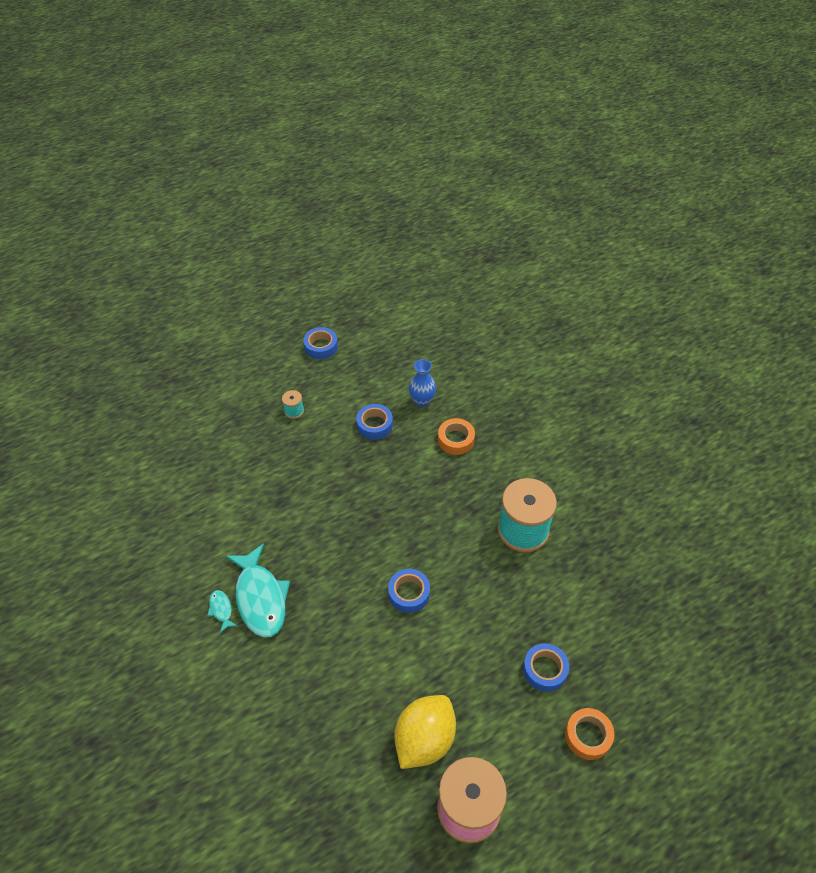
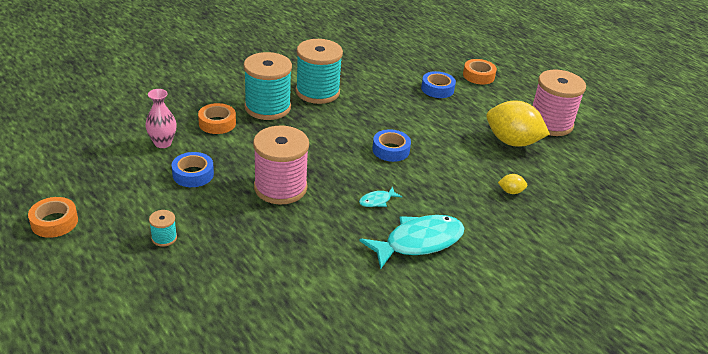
camera: 100 degrees left, 15 degrees down
turquoise fish [207,590,237,633] -> turquoise fish moved to [359,187,402,207]
blue tape [303,327,338,359] -> orange tape [28,197,78,238]
blue vase [409,359,436,407] -> pink vase [145,89,177,148]
none -> turquoise spool [244,52,292,120]
none -> pink spool [253,126,309,204]
none -> yellow lemon [498,174,528,194]

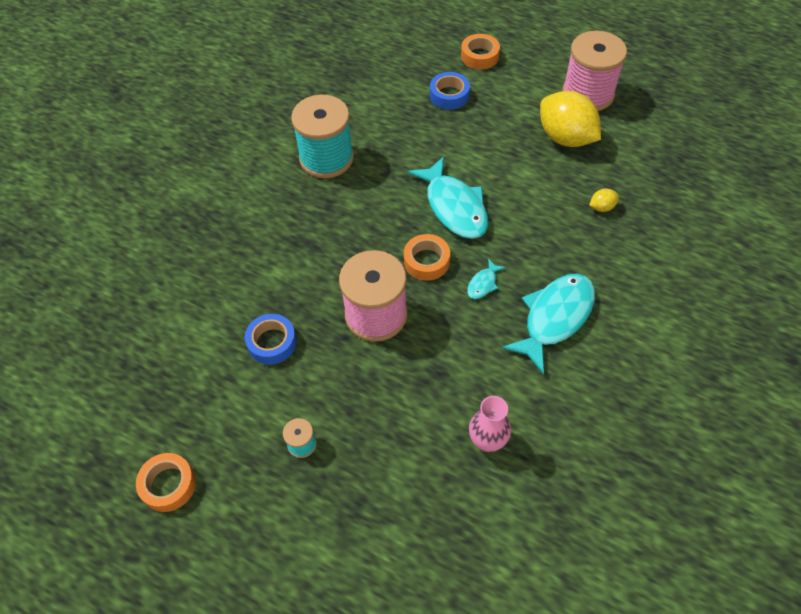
camera: 20 degrees left, 20 degrees up
pink vase [145,89,177,148] -> pink vase moved to [469,396,511,452]
orange tape [198,103,236,134] -> orange tape moved to [404,234,450,281]
turquoise spool [244,52,292,120] -> none
blue tape [372,129,411,162] -> turquoise fish [407,156,488,239]
yellow lemon [486,101,550,147] -> yellow lemon turned 45 degrees clockwise [540,91,601,147]

